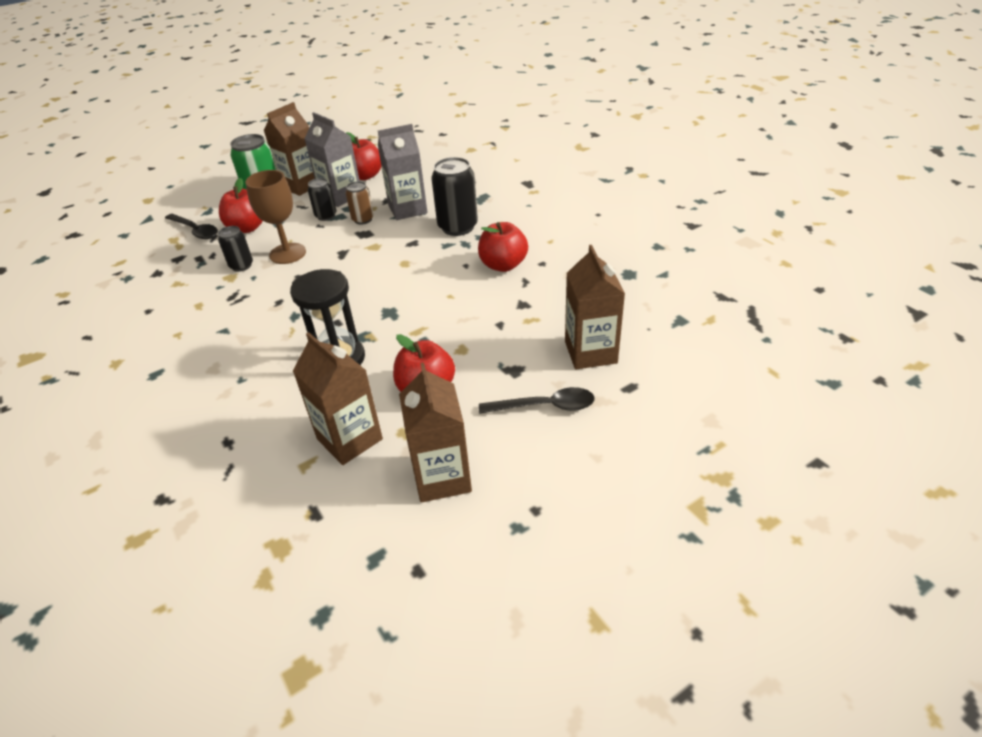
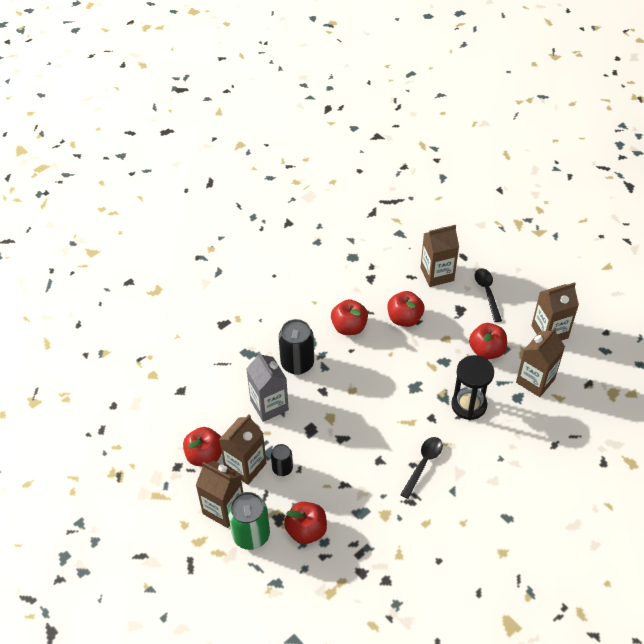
camera: 100 degrees left, 10 degrees up
black spoon [165,214,218,239] -> black spoon moved to [400,437,443,499]
black can [218,226,253,272] -> none
brown goblet [245,170,306,264] -> none
grey carton [304,112,360,207] -> brown carton [219,414,266,485]
brown can [346,181,374,225] -> none
none -> red apple [388,291,424,327]

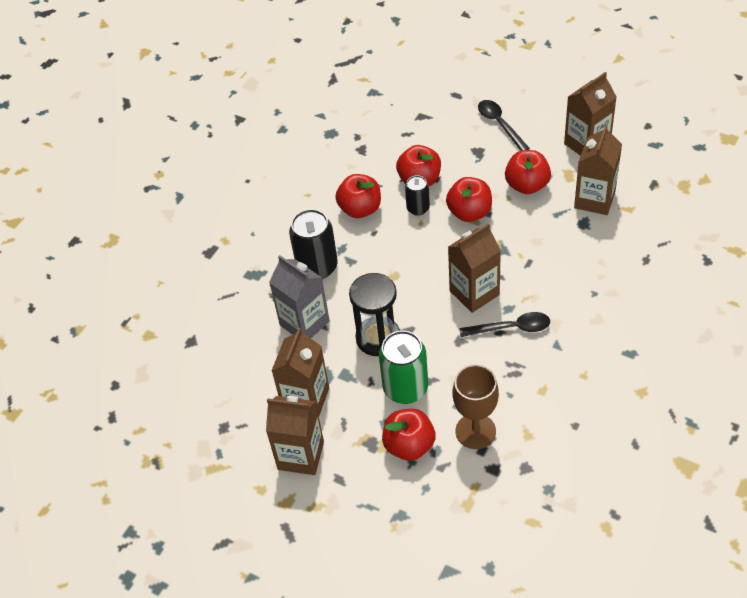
camera: 15 degrees left, 0 degrees up
red apple [183,427,222,466] -> red apple moved to [446,177,492,222]
green can [228,492,270,550] -> green can moved to [379,331,428,404]
black can [271,444,293,476] -> black can moved to [405,175,430,216]
black spoon [400,437,443,499] -> black spoon turned 75 degrees clockwise [459,312,550,337]
brown carton [421,225,459,287] -> brown carton moved to [448,223,501,313]
black hourglass [451,355,494,420] -> black hourglass moved to [349,273,400,356]
none -> brown goblet [453,365,499,449]

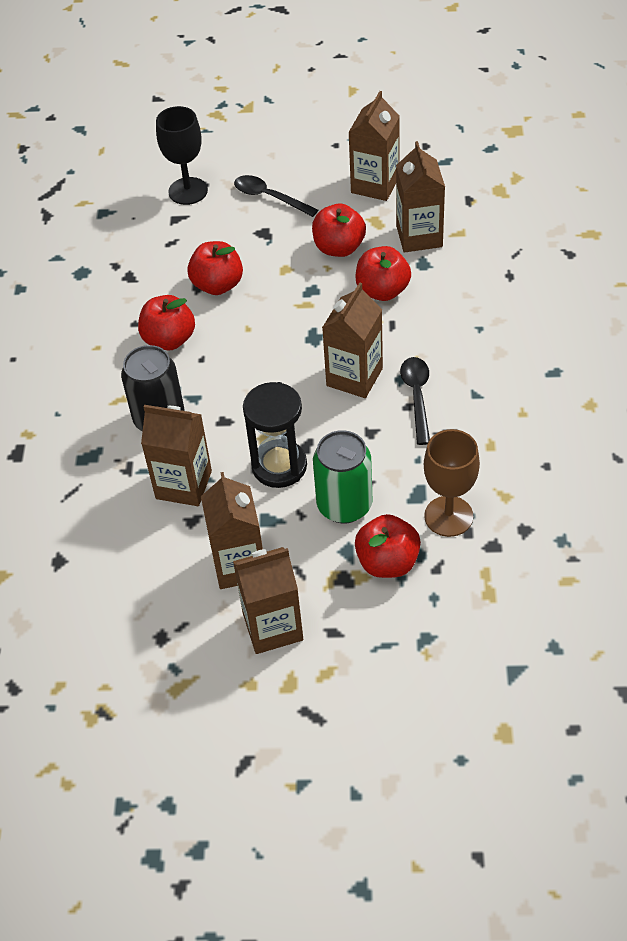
camera: 30 degrees left, 0 degrees up
grey carton [269,255,330,338] -> brown carton [141,405,212,506]
black can [405,175,430,216] -> none
red apple [446,177,492,222] -> red apple moved to [355,246,411,301]
black spoon [459,312,550,337] -> black spoon turned 60 degrees counterclockwise [400,357,430,445]
none -> black goblet [156,106,208,205]

